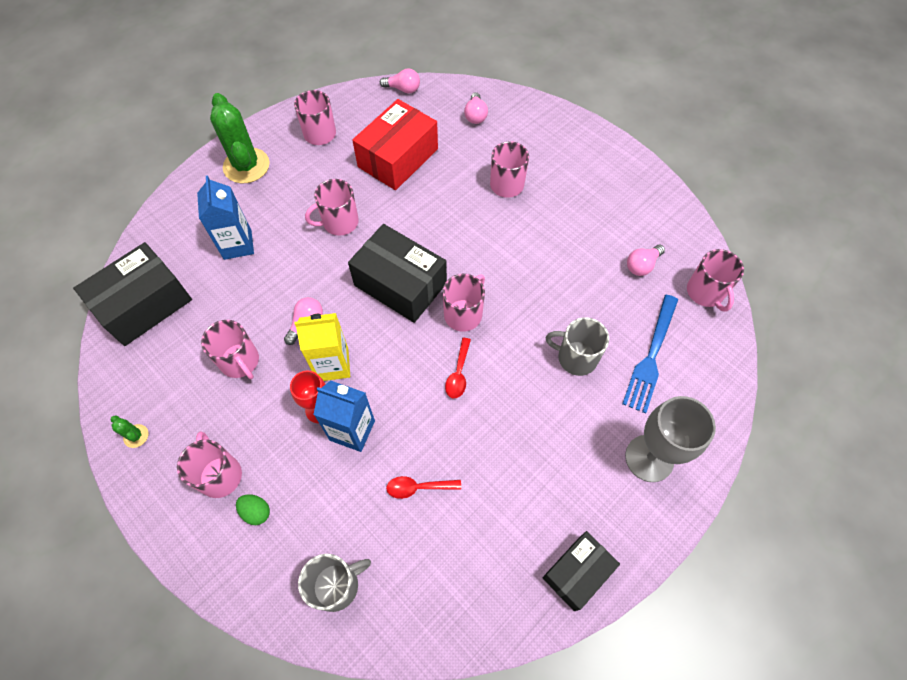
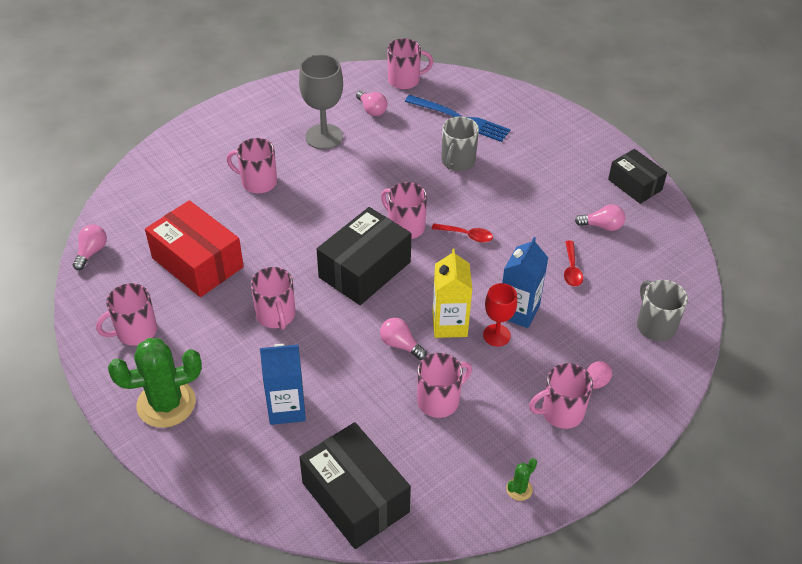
camera: 85 degrees left, 15 degrees down
green egg [236,494,270,525] -> pink egg [586,361,612,389]
pink light bulb [464,92,488,124] -> pink light bulb moved to [575,204,625,231]
grey goblet [625,396,716,482] -> grey goblet moved to [299,54,343,150]

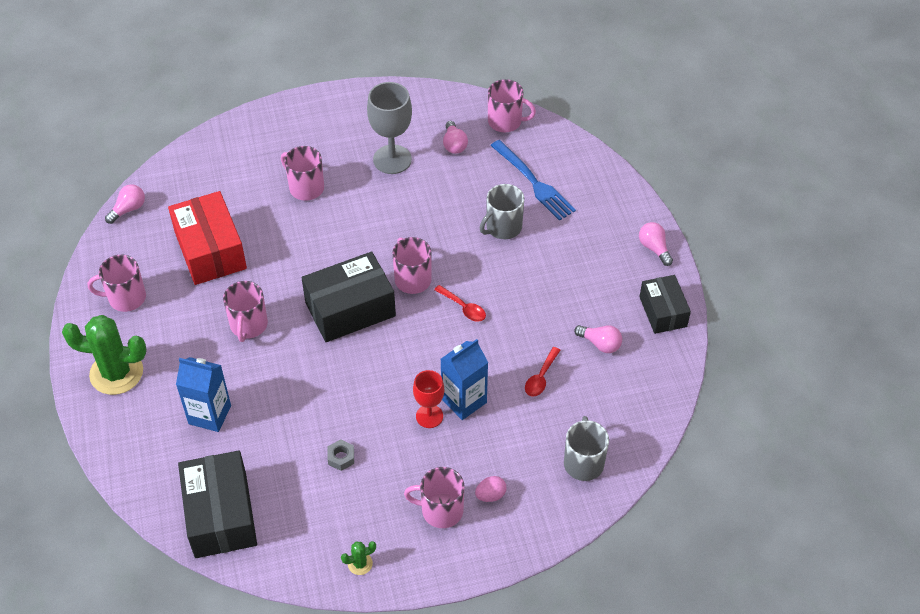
camera: 25 degrees right, 5 degrees up
pink light bulb [380,318,427,360] -> pink light bulb moved to [639,222,673,266]
pink mug [417,353,472,418] -> grey nut [327,439,354,471]
yellow carton [432,249,472,338] -> none

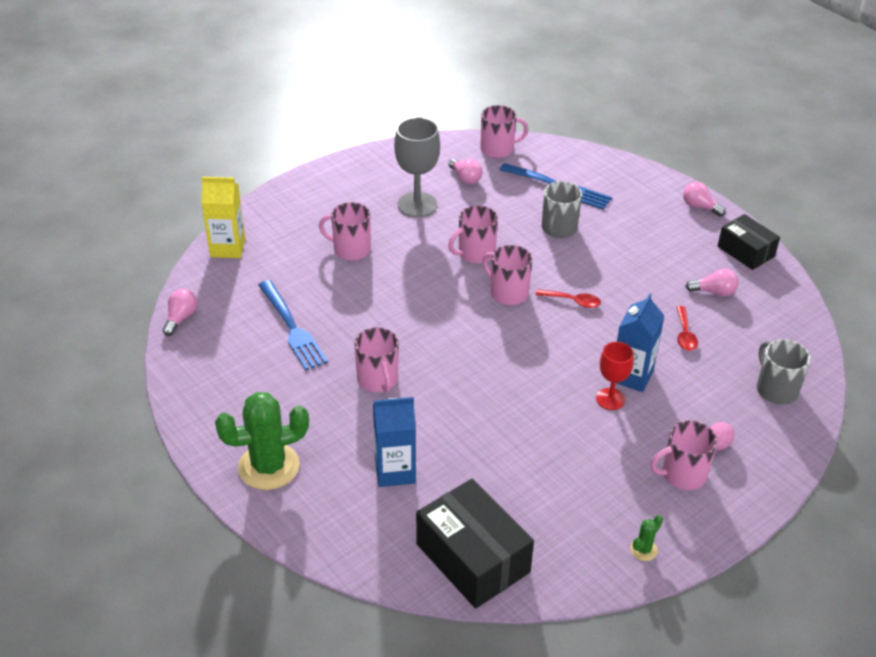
camera: 25 degrees left, 10 degrees down
pink mug [88,255,146,312] -> pink mug moved to [448,205,498,264]
red box [168,191,247,285] -> blue fork [259,280,328,370]
black box [301,252,396,342] -> none
grey nut [327,439,354,471] -> none
none -> yellow carton [201,177,245,258]

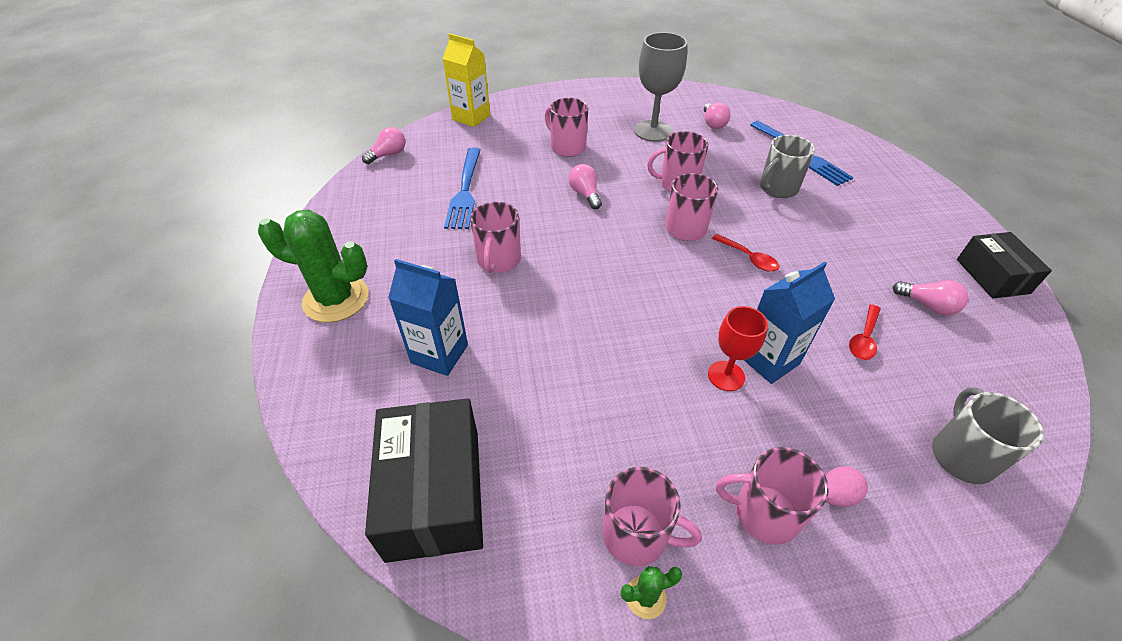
camera: 30 degrees right, 5 degrees up
pink mug [480,105,528,158] -> pink mug moved to [602,467,702,566]
pink light bulb [683,182,726,217] -> pink light bulb moved to [568,164,602,209]

